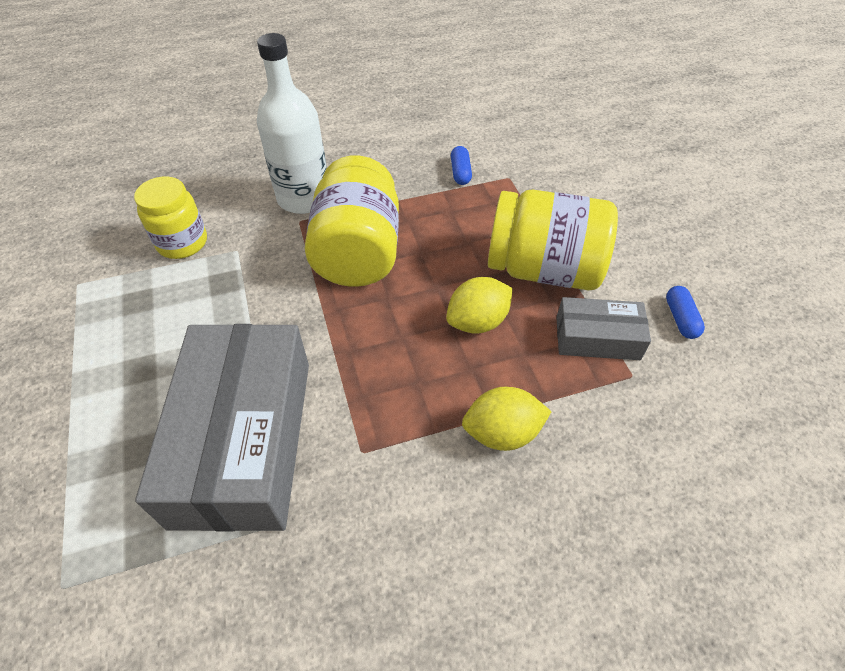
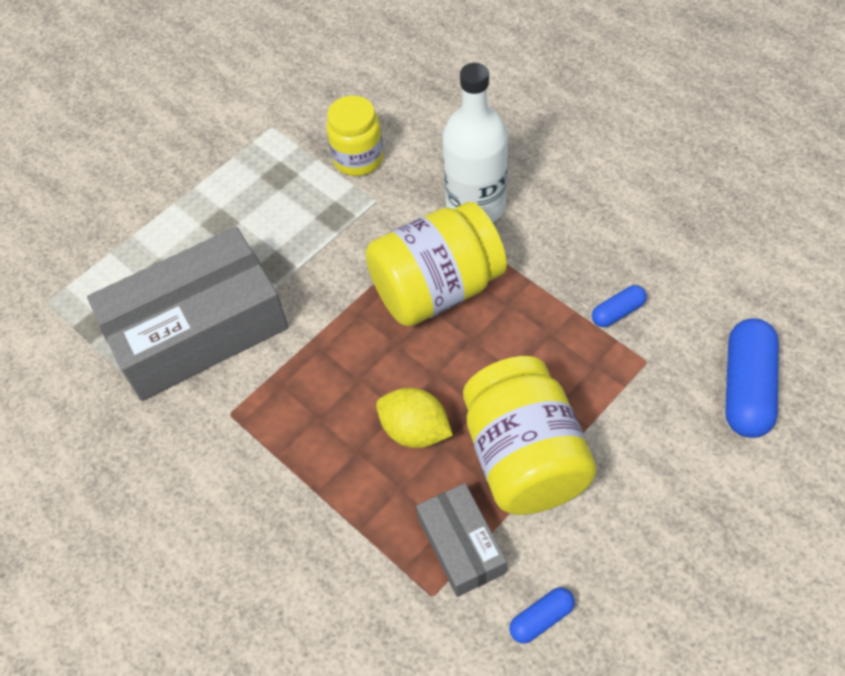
camera: 65 degrees right, 5 degrees up
yellow lemon [462,387,551,451] -> none
none -> blue capsule [725,318,779,438]

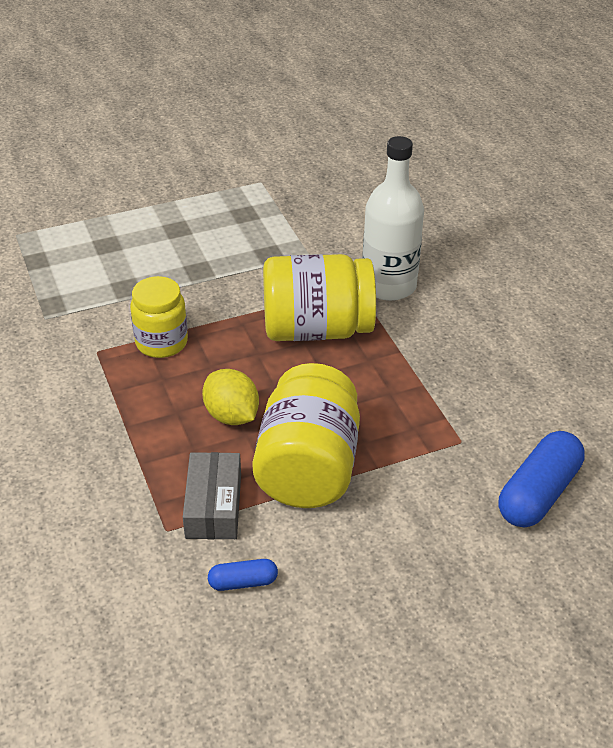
camera: 20 degrees right, 15 degrees down
grey box [87,227,288,401] -> none
yellow jar [326,95,383,176] -> yellow jar moved to [130,276,188,358]
blue capsule [592,285,647,327] -> none

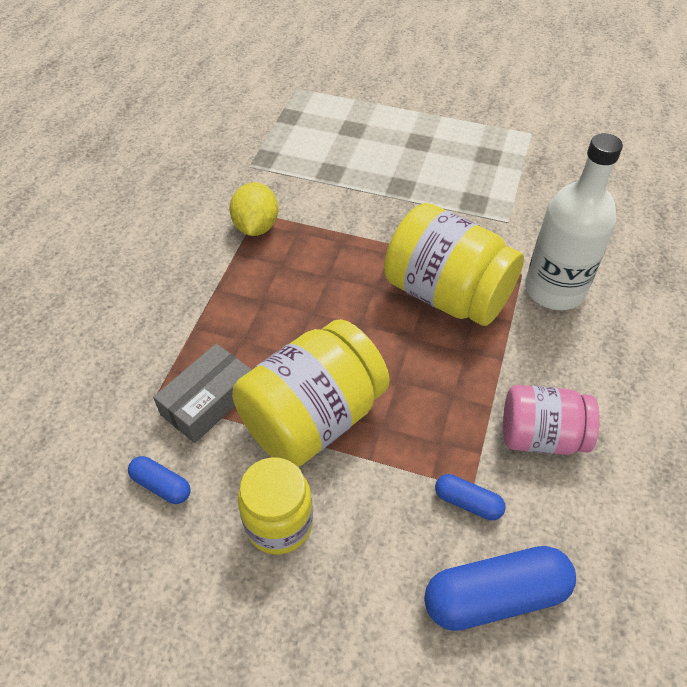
camera: 40 degrees right, 10 degrees up
yellow jar [130,276,188,358] -> yellow jar moved to [238,457,313,554]
yellow lemon [202,369,259,425] -> yellow lemon moved to [230,182,278,236]
none -> blue capsule [435,474,506,520]
none -> pink jar [503,385,600,455]

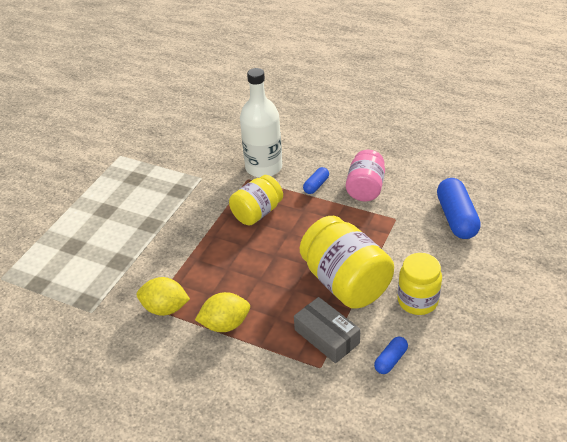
camera: 80 degrees left, 10 degrees down
yellow jar [384,203,524,326] -> yellow jar [229,175,283,226], size x0.63
blue capsule [435,474,506,520] -> blue capsule moved to [303,167,329,194]
none -> yellow lemon [195,292,250,332]

